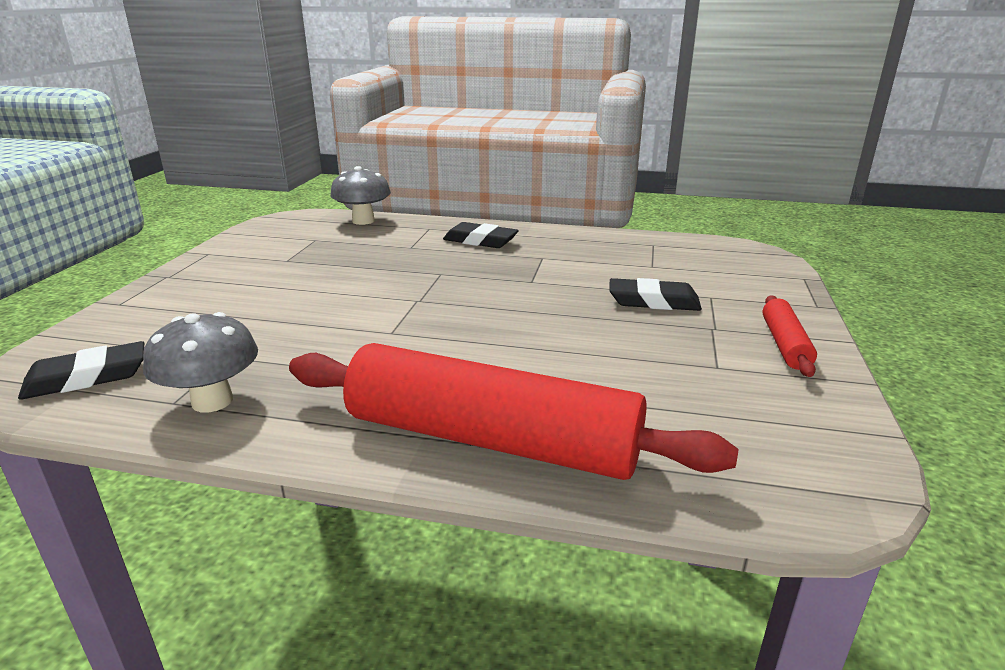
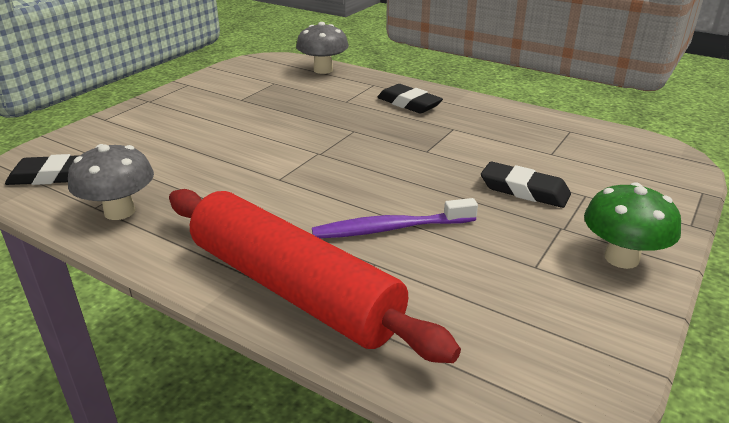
camera: 20 degrees right, 5 degrees up
red rolling pin [763,295,817,377] -> green mushroom [584,182,681,269]
none -> purple toothbrush [312,198,478,238]

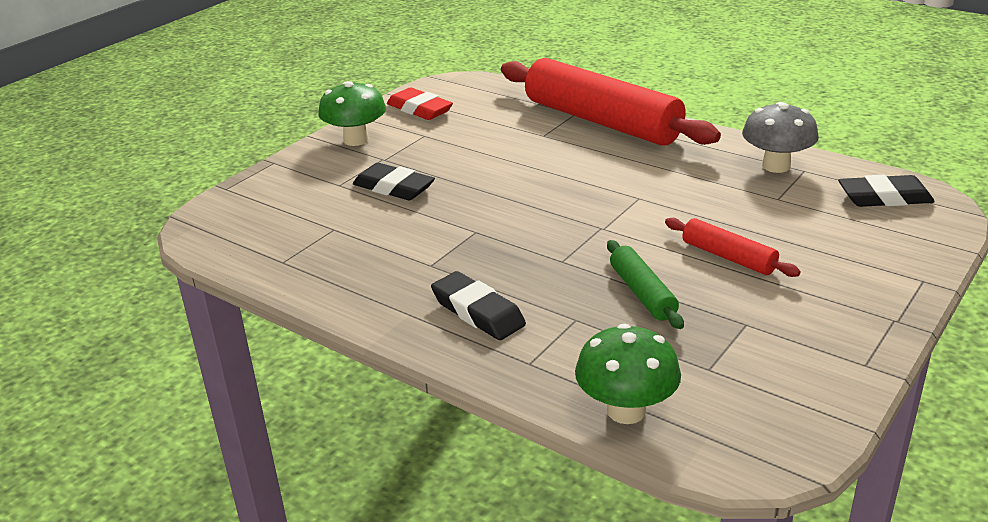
camera: 175 degrees left, 0 degrees up
grey mushroom [296,22,349,74] -> green mushroom [575,324,681,424]
purple toothbrush [312,198,478,238] -> none
none -> red eraser [387,87,453,120]
none -> green rolling pin [607,240,684,329]
none -> red rolling pin [665,218,801,277]

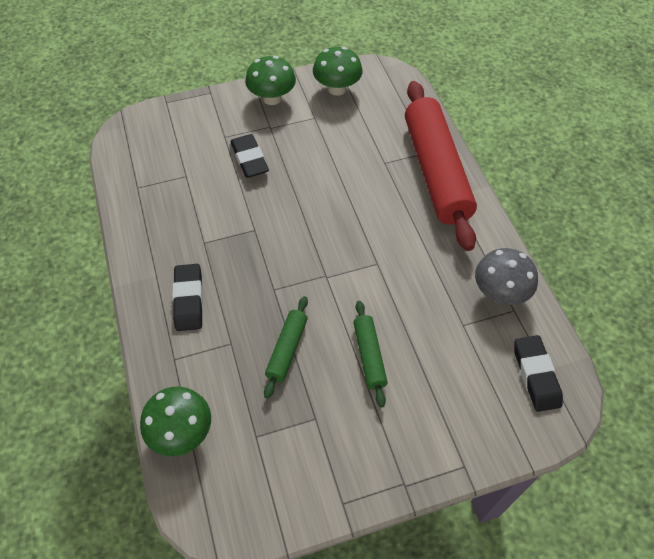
camera: 35 degrees right, 25 degrees up
red eraser [387,87,453,120] -> green mushroom [313,47,362,96]
red rolling pin [665,218,801,277] -> green rolling pin [353,301,388,408]
black eraser [838,175,935,207] -> black eraser turned 45 degrees clockwise [514,335,563,412]

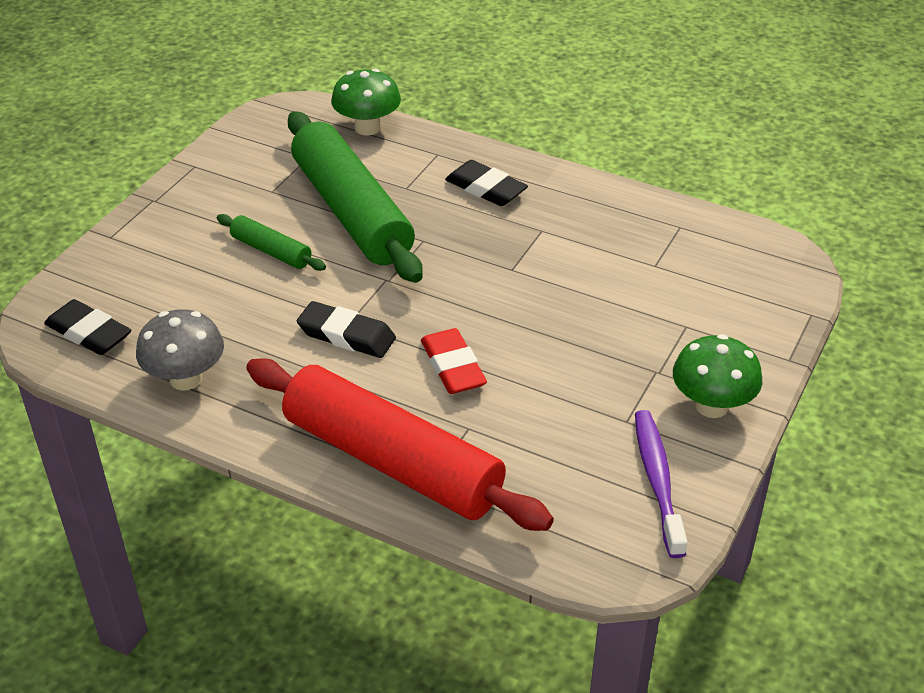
camera: 135 degrees right, 15 degrees down
black eraser [231,134,269,178] -> black eraser moved to [297,301,396,358]
green rolling pin [264,296,308,399] -> green rolling pin [288,111,423,283], size x2.22
green mushroom [313,47,362,96] -> purple toothbrush [635,410,688,558]
none -> red eraser [421,328,487,394]

